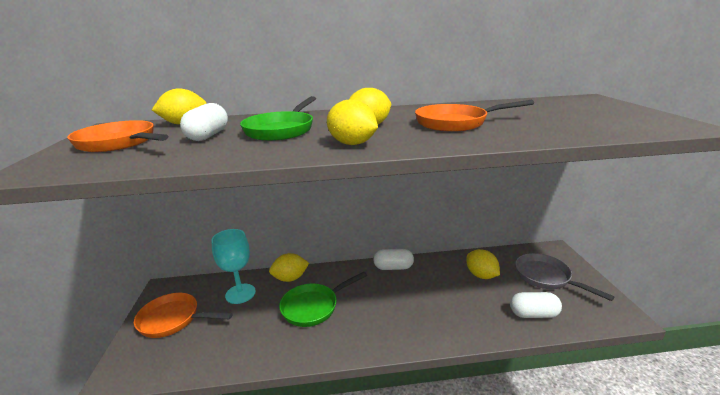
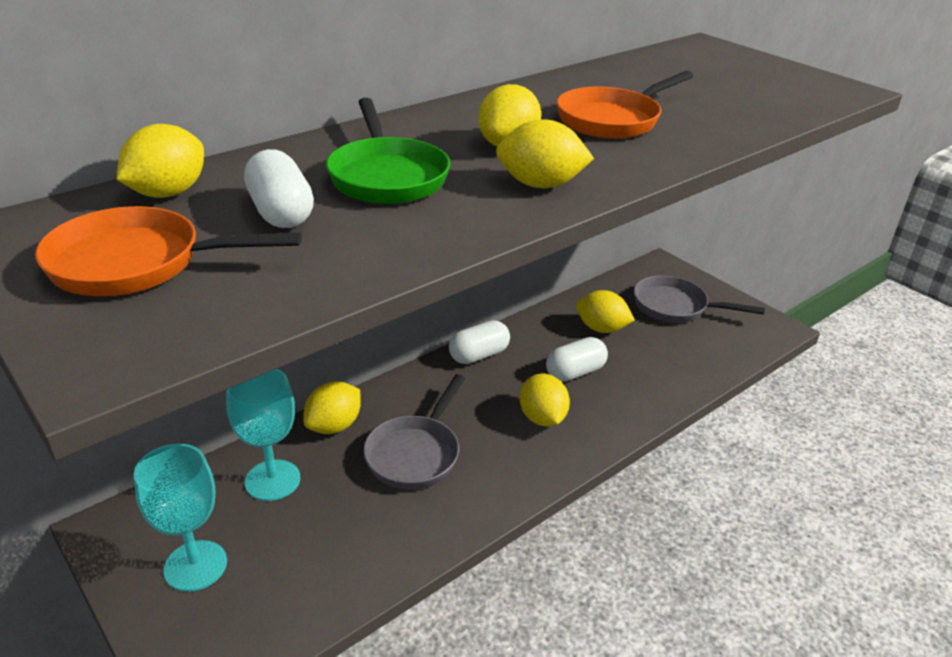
camera: 35 degrees left, 10 degrees up
orange pan [134,293,233,338] -> turquoise goblet [134,443,227,592]
green pan [279,272,367,327] -> grey pan [363,374,465,490]
white capsule [510,292,562,318] -> white capsule moved to [546,337,608,382]
none -> yellow lemon [520,373,570,427]

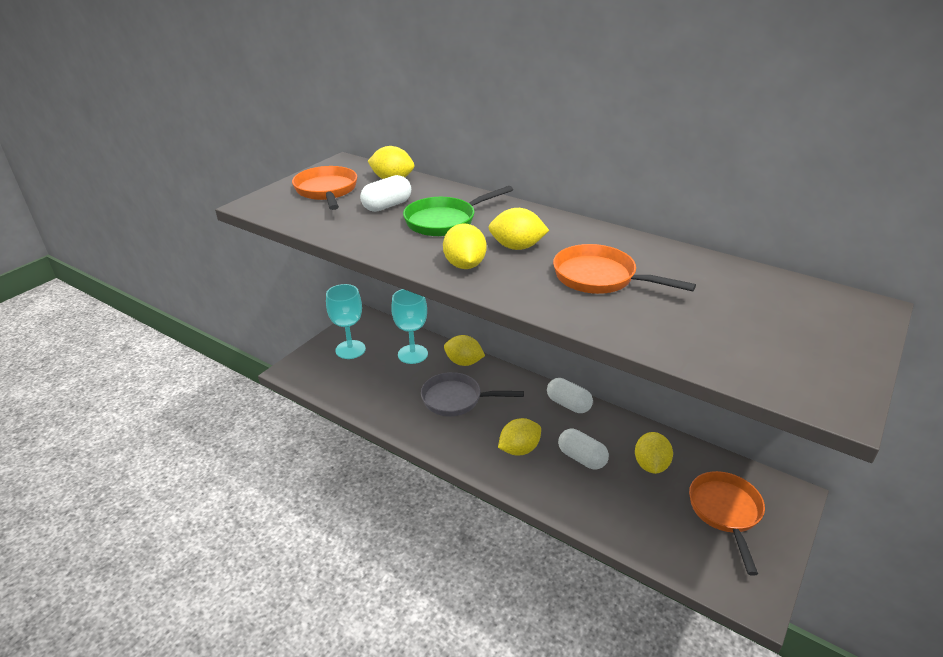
camera: 75 degrees right, 0 degrees up
grey pan [634,275,765,323] -> orange pan [689,471,765,576]

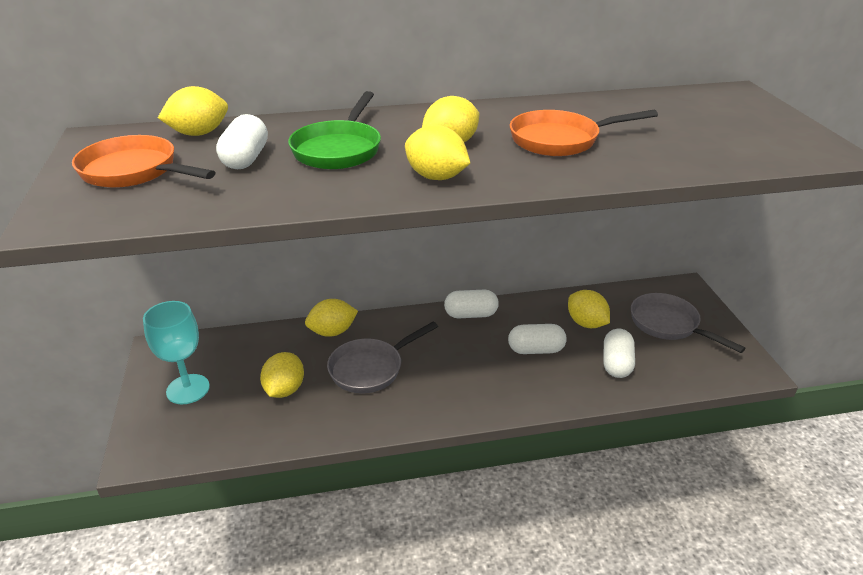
camera: 45 degrees left, 0 degrees up
turquoise goblet [391,289,428,364] -> none
yellow lemon [498,418,541,455] -> yellow lemon moved to [260,352,304,398]
orange pan [689,471,765,576] -> grey pan [631,293,745,353]
none -> white capsule [604,329,635,378]

